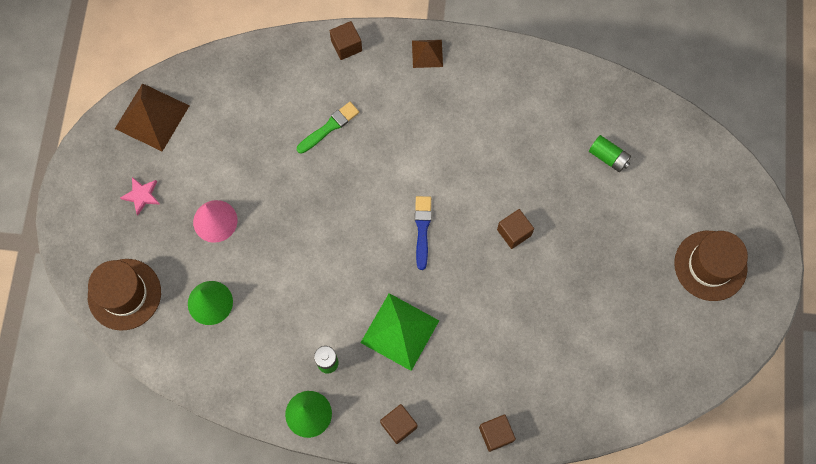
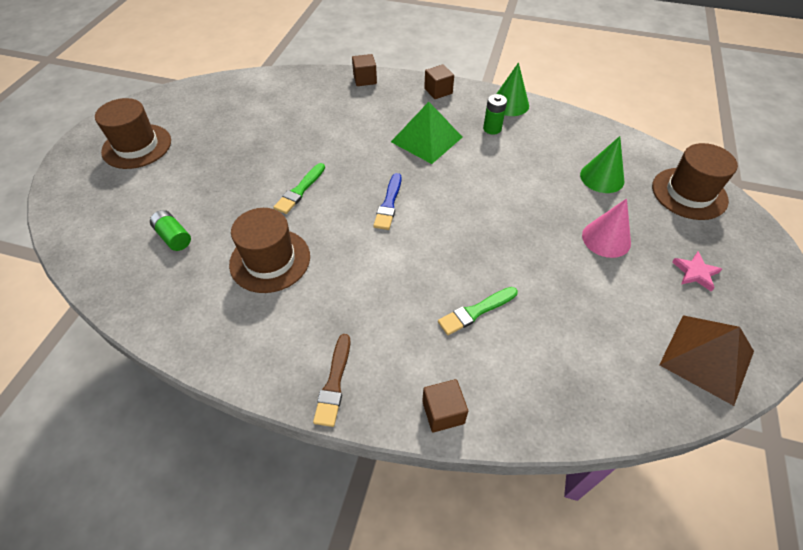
camera: 170 degrees left, 20 degrees down
brown pyramid [412,40,443,68] -> brown brush [313,334,351,427]
brown cube [497,209,534,249] -> green brush [273,163,325,214]
none -> brown hat [229,208,310,293]

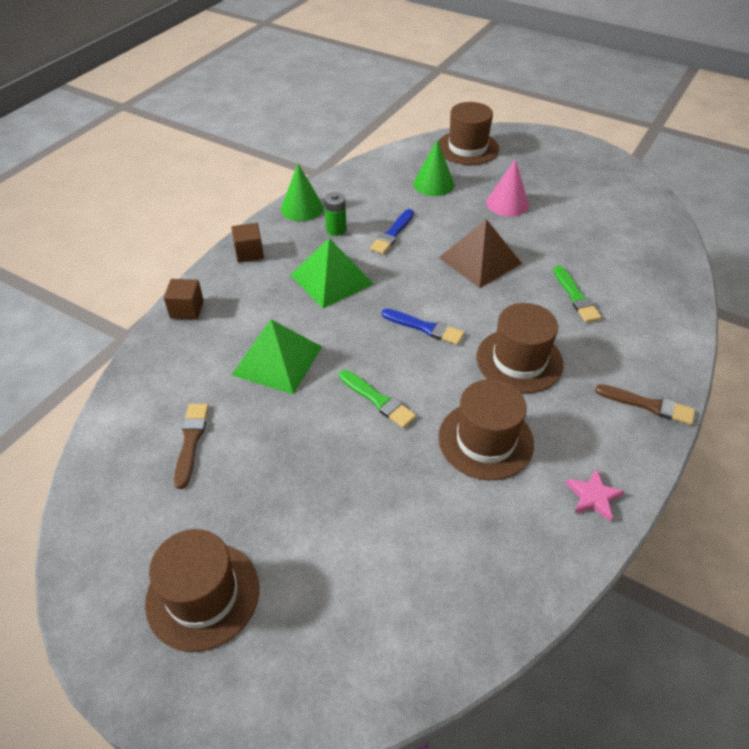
camera: 75 degrees left, 5 degrees down
green battery [150,210,191,251] -> none
brown cube [422,379,468,433] -> none
brown pyramid [659,315,754,406] -> brown pyramid moved to [439,219,522,288]
pink star [672,252,722,291] -> pink star moved to [566,469,625,522]
none -> brown brush [174,404,209,489]
none -> green pyramid [232,319,322,394]
none -> blue brush [370,209,414,254]
none -> brown hat [476,303,563,393]

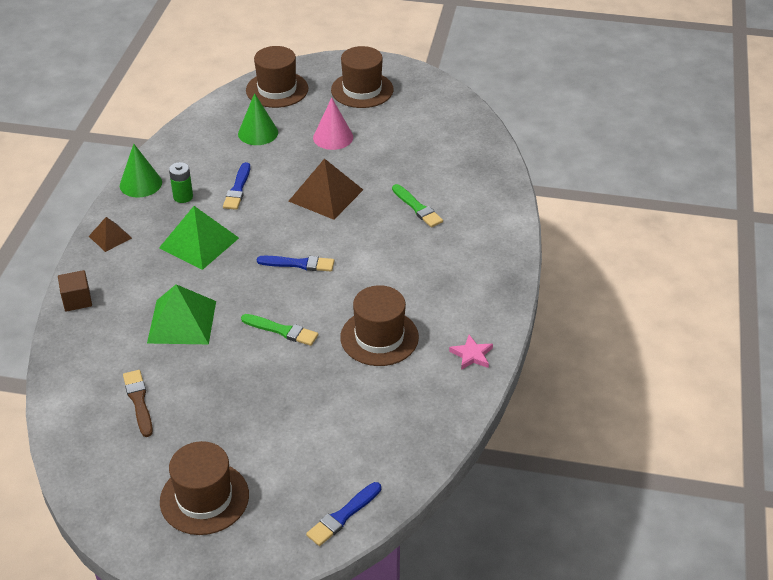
camera: 20 degrees left, 5 degrees down
brown cube [231,223,264,263] -> brown pyramid [89,217,132,252]
brown hat [476,303,563,393] -> brown hat moved to [331,46,393,108]
brown brush [595,384,695,425] -> none
none -> blue brush [306,482,381,546]

